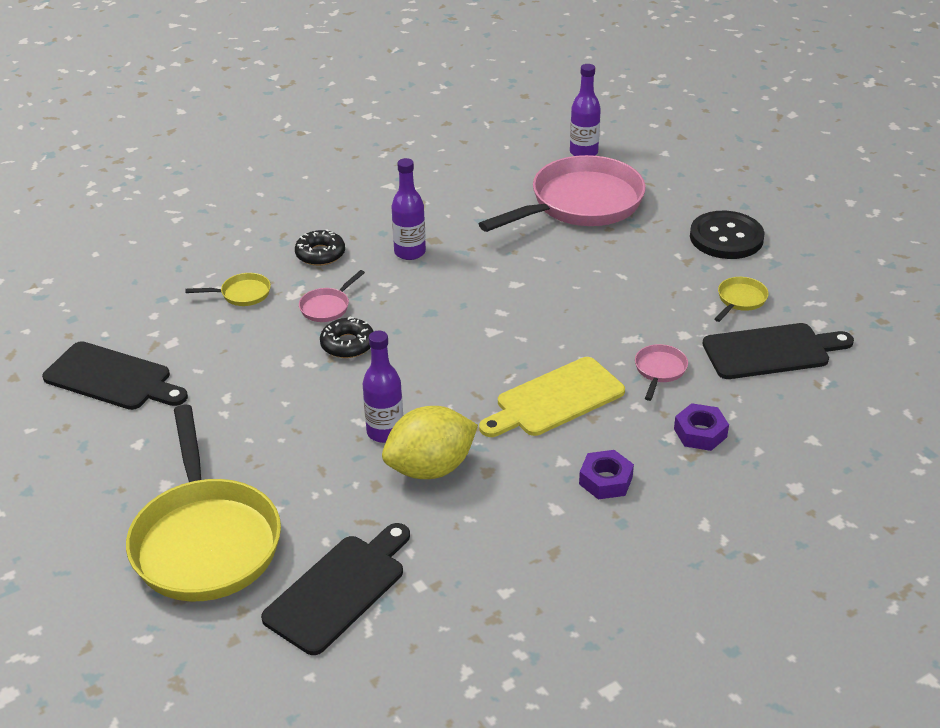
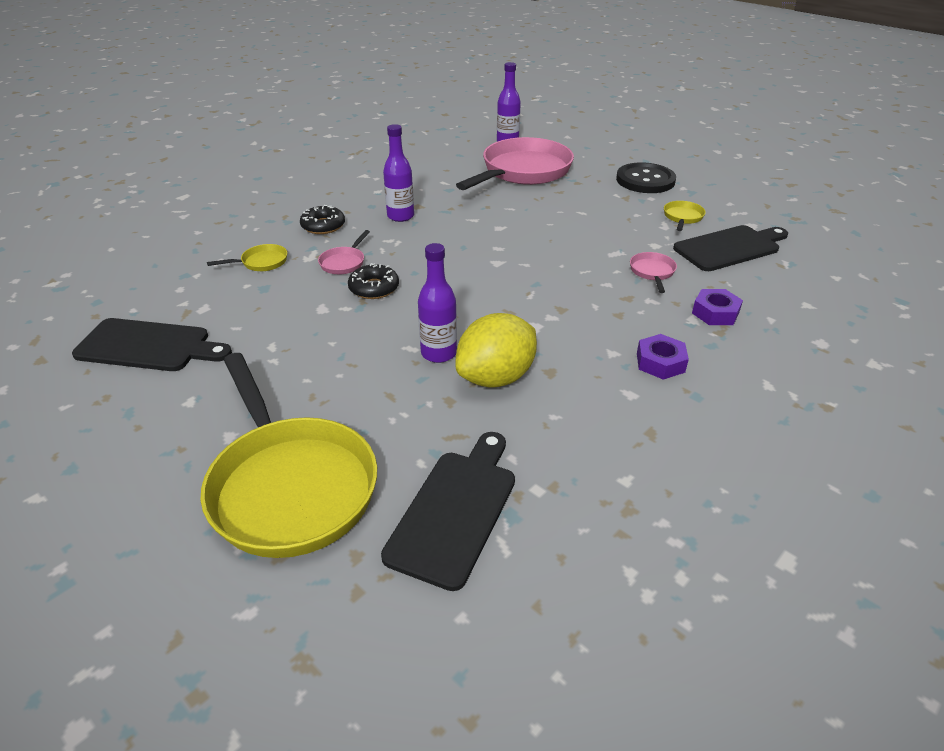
camera: 15 degrees left, 0 degrees up
yellow cutting board [479,357,625,437] -> none

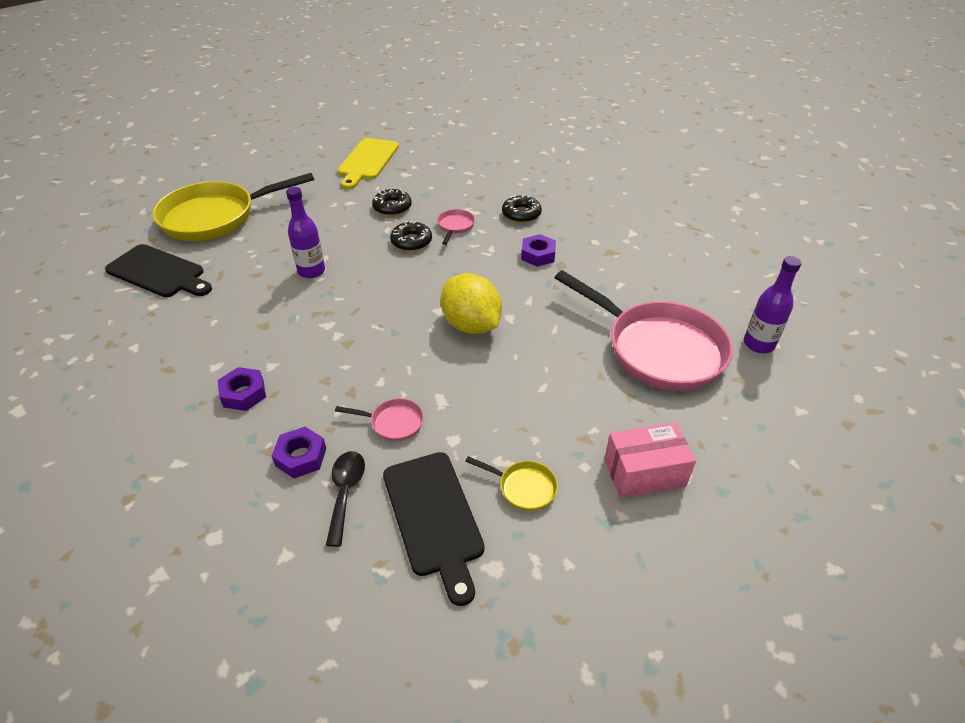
camera: 95 degrees right, 5 degrees up
black cutting board [72,318,232,371] -> yellow cutting board [337,138,399,189]
yellow pan [207,244,287,271] -> none
pink pan [318,230,370,274] -> pink pan turned 75 degrees clockwise [437,209,475,245]
purple bottle [383,124,414,222] -> purple nut [521,234,556,267]
yellow lemon [455,313,537,388] -> yellow lemon moved to [441,273,502,334]
black button [616,162,676,193] -> pink box [604,423,696,498]
none -> black spoon [326,451,365,547]
none -> black donut [372,189,412,216]

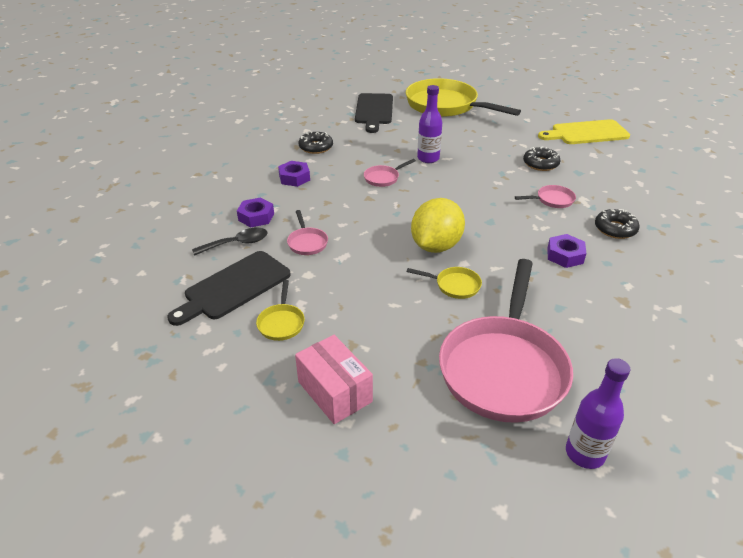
camera: 65 degrees right, 5 degrees down
black donut [390,221,432,251] -> black donut moved to [298,131,333,154]
none -> pink pan [364,159,416,187]
none -> yellow pan [407,267,482,299]

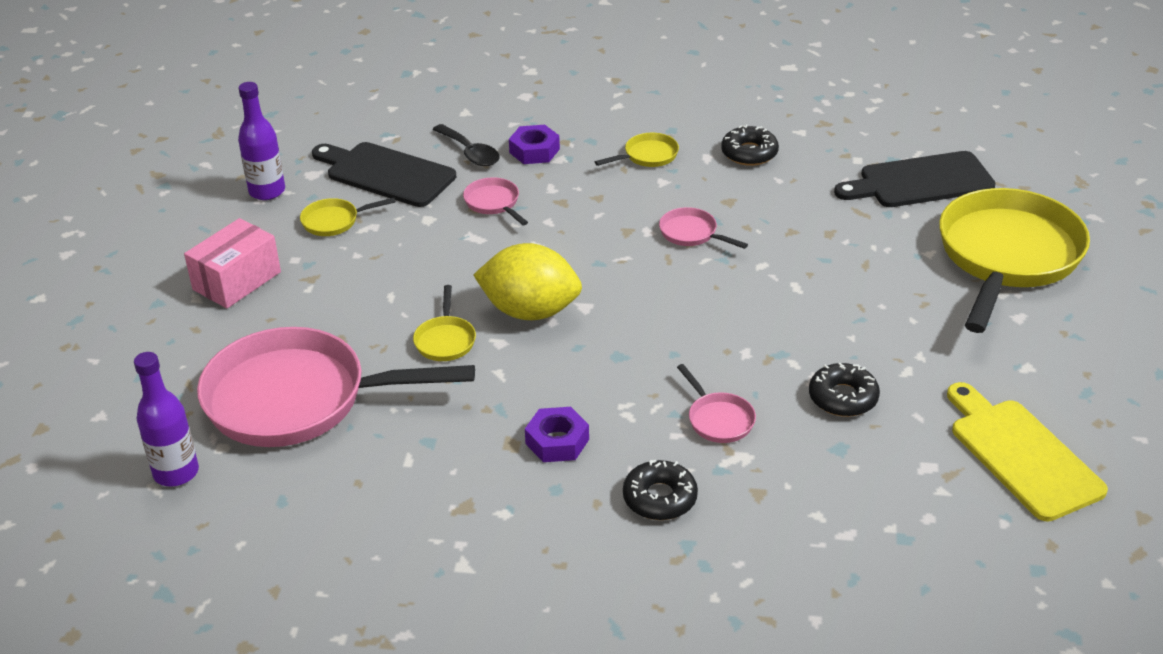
camera: 75 degrees right, 0 degrees up
purple nut [278,161,310,187] -> yellow pan [595,133,679,167]
pink pan [287,210,328,255] -> pink pan turned 90 degrees clockwise [463,177,528,225]
purple bottle [417,85,442,163] -> purple bottle moved to [238,82,285,200]

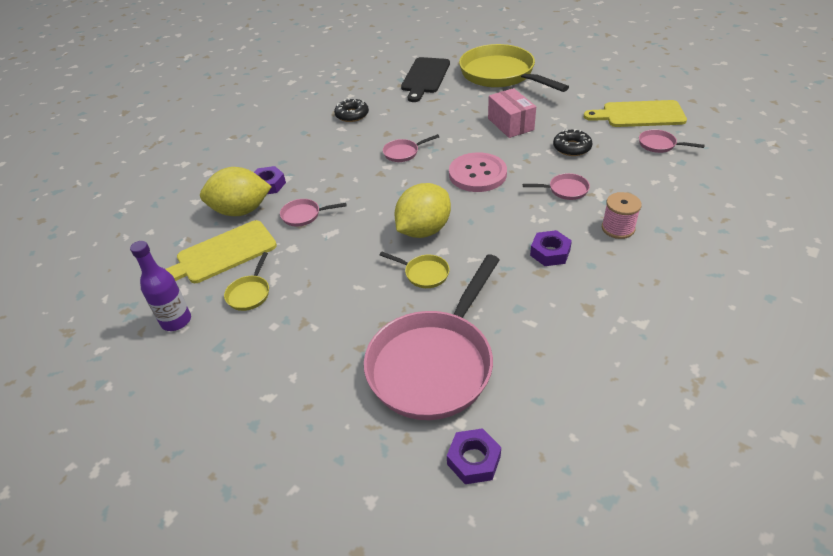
camera: 60 degrees left, 5 degrees up
purple bottle [134,352,199,487] -> purple nut [447,428,501,484]
pink box [184,218,281,308] -> pink box moved to [488,88,536,138]
black cutting board [312,142,456,207] -> yellow cutting board [166,220,277,283]
black spoon [432,124,500,166] -> yellow lemon [200,167,272,216]
yellow pan [595,133,679,167] -> none
black donut [623,460,698,520] -> pink spool [602,192,642,239]
none -> pink button [449,152,507,192]
none -> pink pan [639,129,705,153]

